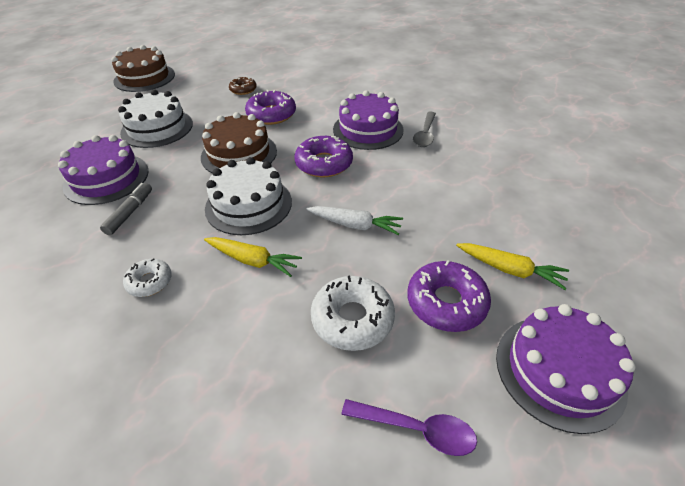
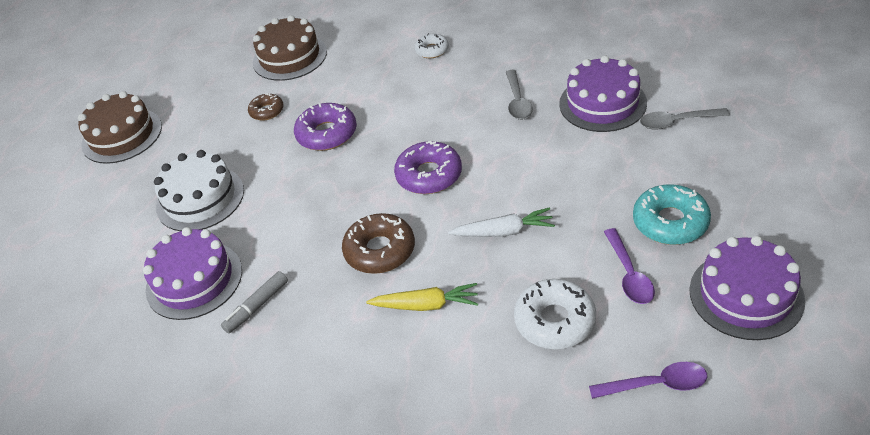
camera: 15 degrees left, 0 degrees up
grey marker [100,183,152,235] -> grey marker turned 135 degrees counterclockwise [221,271,288,333]
white donut [123,258,172,297] -> white donut moved to [414,33,449,58]
brown cake [201,112,277,173] -> brown cake moved to [253,15,327,81]
white cake [205,157,292,235] -> brown donut [342,213,415,274]
purple cake [333,90,404,150] -> purple cake moved to [559,56,647,132]
purple donut [407,260,491,332] -> purple spoon [604,228,655,304]
yellow carrot [456,243,569,290] -> turquoise donut [633,184,711,245]
none -> grey spoon [640,108,730,130]

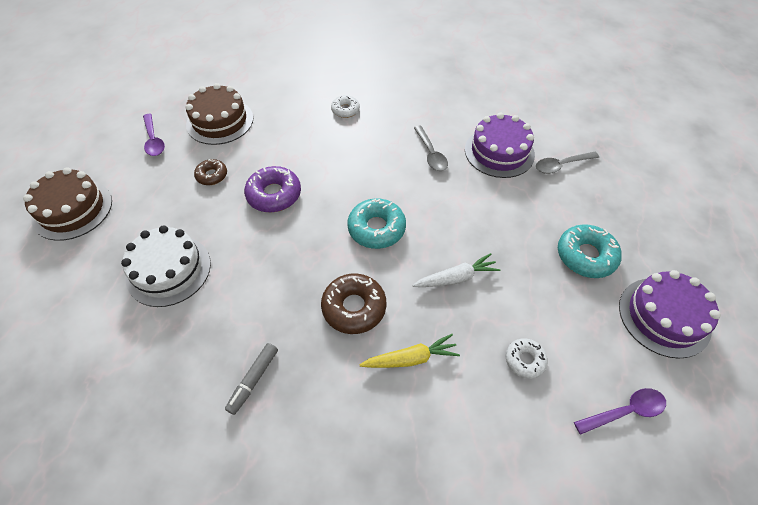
camera: 20 degrees left, 10 degrees up
purple cake [143,227,242,320] -> none
purple donut [394,141,462,194] -> turquoise donut [347,198,406,249]
white donut [514,279,596,349] -> white donut [505,338,548,379], size x0.59
purple spoon [604,228,655,304] -> purple spoon moved to [143,114,165,156]

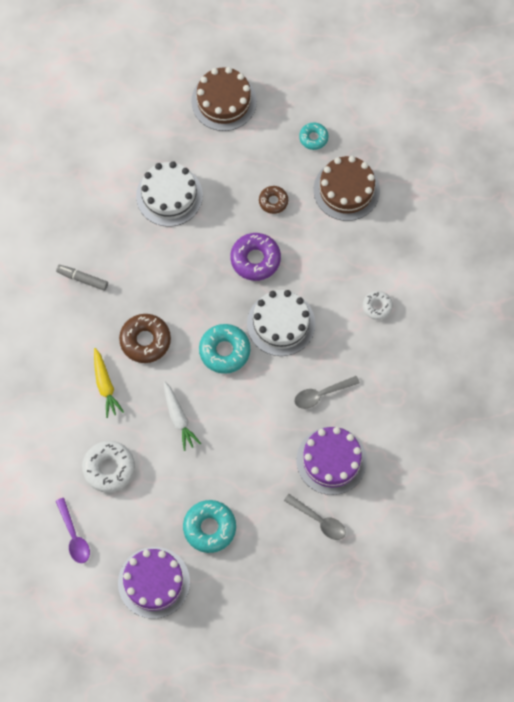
camera: 85 degrees right, 15 degrees up
purple spoon [143,114,165,156] -> turquoise donut [299,122,329,150]
white donut [505,338,548,379] -> white donut [82,441,135,493], size x1.68
grey spoon [536,152,599,174] -> grey spoon turned 150 degrees clockwise [284,494,346,540]
none -> white cake [247,290,315,356]

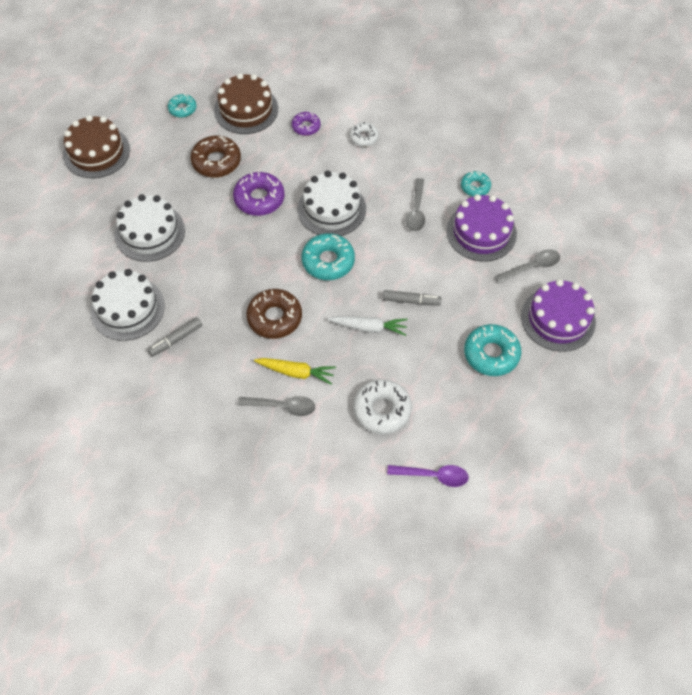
camera: 60 degrees left, 10 degrees down
purple cake [118,547,190,619] -> purple cake moved to [521,279,596,352]
brown donut [259,186,288,214] -> brown donut [190,136,241,178], size x1.68
none -> white cake [90,269,165,341]
none -> grey spoon [238,396,315,416]
none -> purple donut [292,112,320,136]
none -> grey marker [383,290,441,306]
none -> turquoise donut [461,171,491,197]

